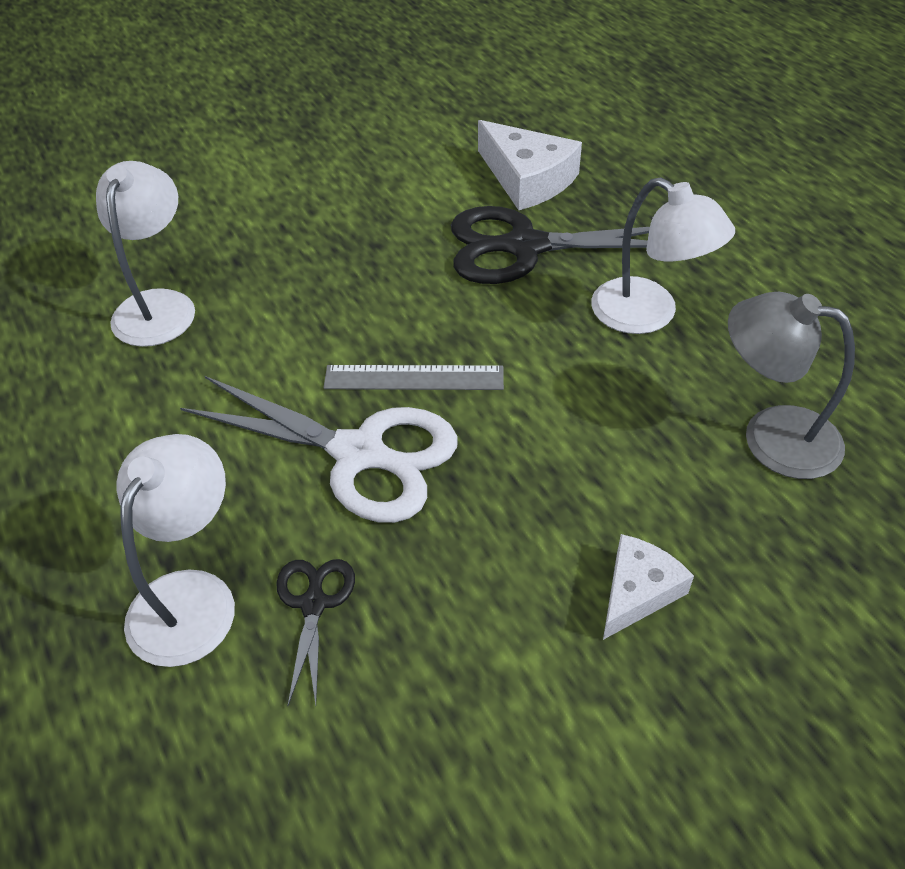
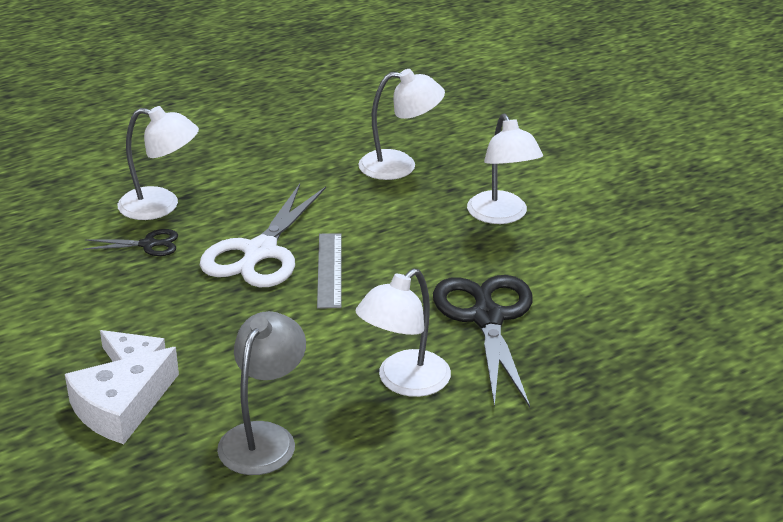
camera: 85 degrees right, 15 degrees down
white cheese [478,120,582,210] -> white cheese moved to [65,347,179,444]
none -> white lamp [467,114,543,224]

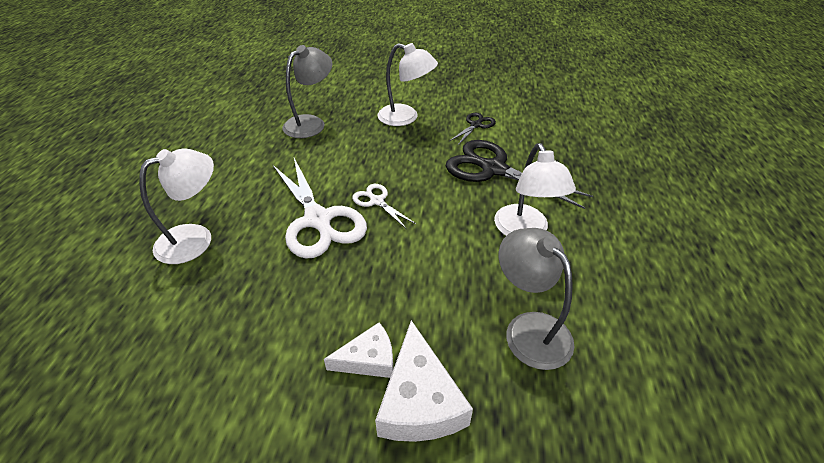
camera: 50 degrees left, 10 degrees up
black scissors [83,229,178,256] -> black scissors moved to [449,113,496,145]
grey ruler [317,233,342,308] -> white scissors [352,184,416,229]
white lamp [358,69,445,180] -> grey lamp [283,45,333,138]

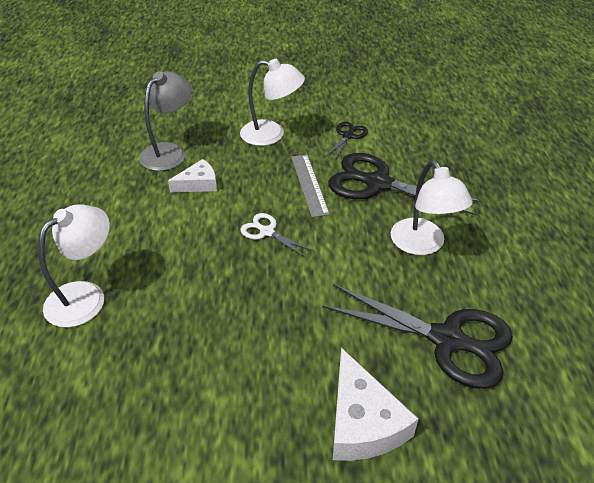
camera: 10 degrees left, 0 degrees up
white scissors [272,158,367,259] -> none
white cheese [324,322,393,378] -> white cheese moved to [168,159,217,193]
grey lamp [499,228,574,370] -> black scissors [322,284,513,389]
none -> grey ruler [291,155,330,217]

